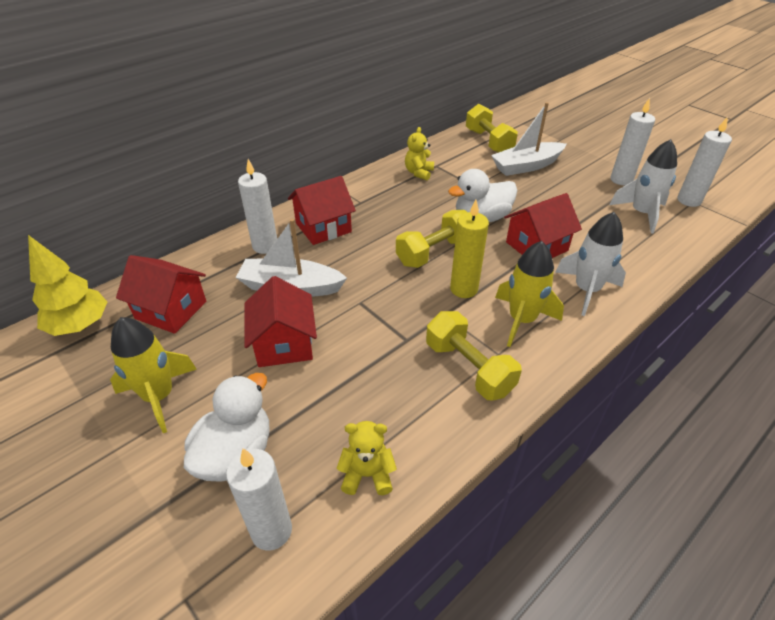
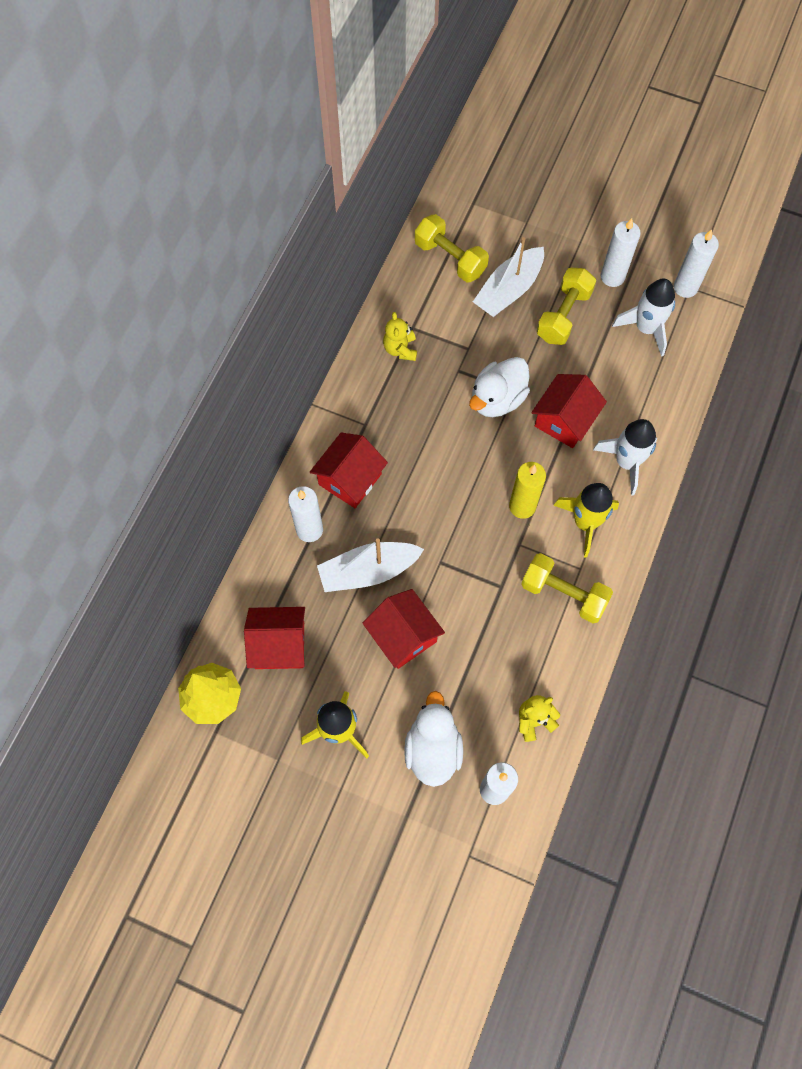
camera: 25 degrees left, 25 degrees up
yellow dumbbell [396,210,467,268] -> yellow dumbbell moved to [536,268,596,345]

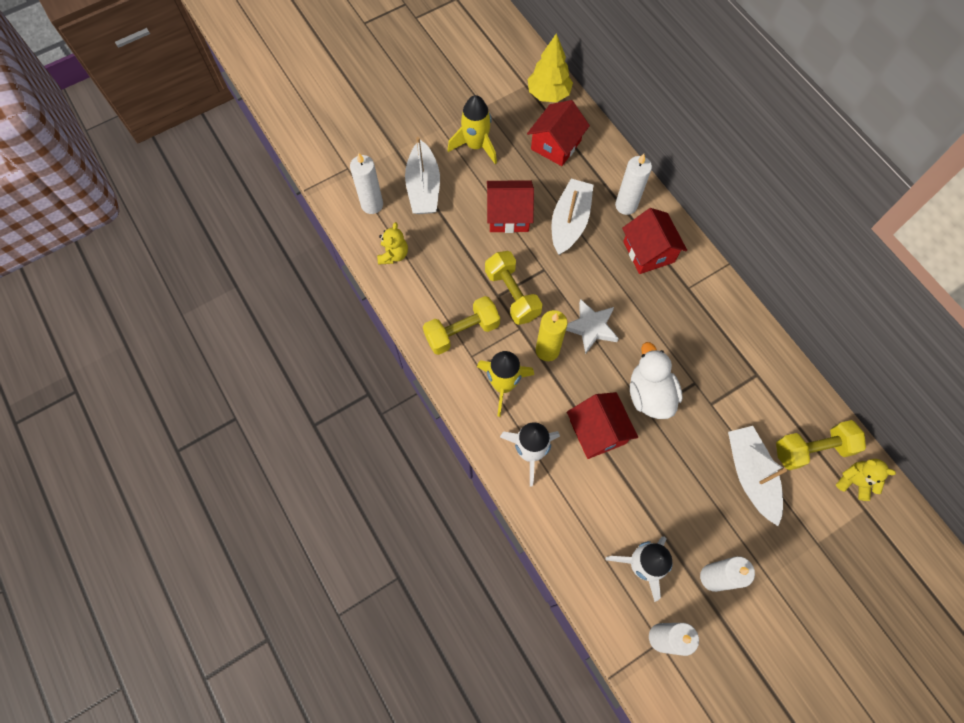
camera: 125 degrees right, 0 degrees up
yellow teddy bear [383,312,417,361] -> yellow teddy bear moved to [836,459,896,501]
white duck [404,691,463,787] -> white boat [405,137,440,214]
yellow dumbbell [536,268,596,345] -> yellow dumbbell moved to [485,251,542,325]
none -> white star [566,299,619,354]

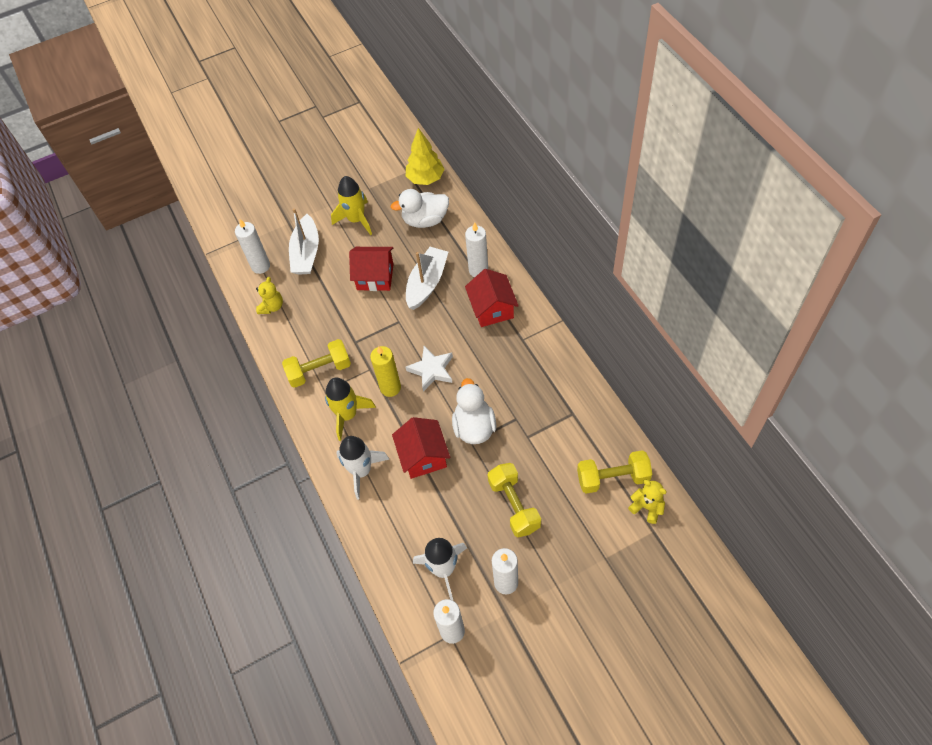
camera: 10 degrees right, 10 degrees down
yellow dumbbell [485,251,542,325] -> yellow dumbbell moved to [488,463,541,537]
red house [527,100,590,166] -> white duck [391,189,449,228]
white boat [728,426,787,526] -> none

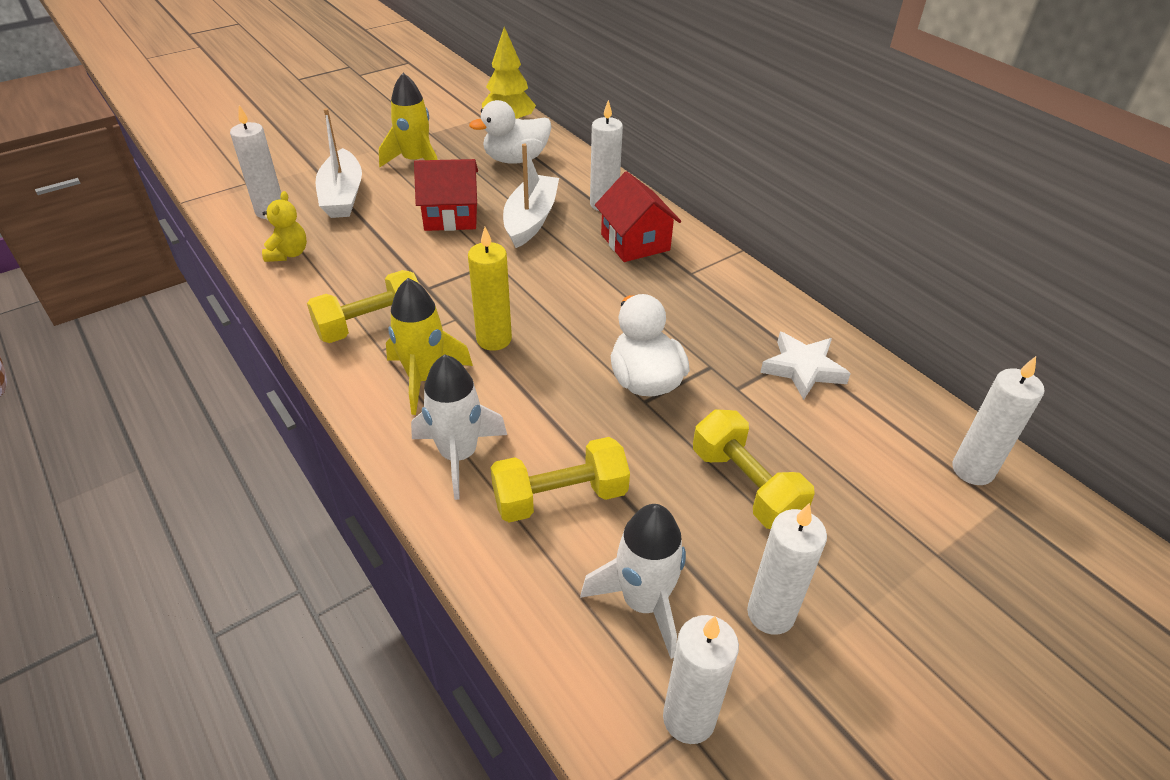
camera: 15 degrees left, 15 degrees down
red house [392,417,450,479] -> none
white star [405,346,453,392] -> white star moved to [760,332,851,400]
yellow dumbbell [577,450,652,494] -> yellow dumbbell moved to [490,437,630,523]
yellow teddy bear [628,480,667,524] -> white candle [952,356,1045,485]

